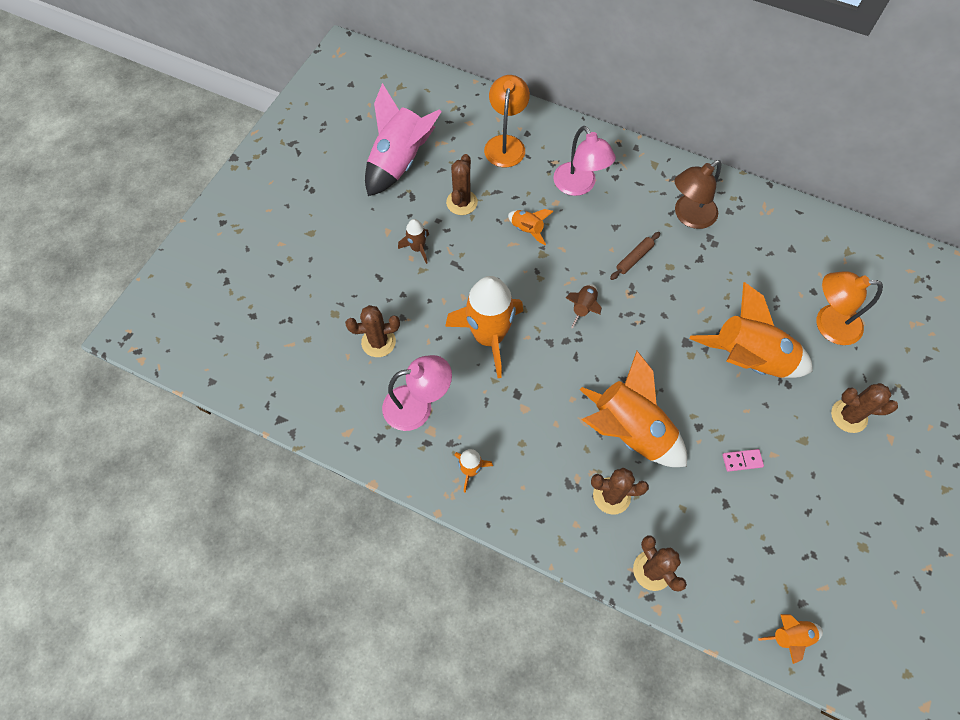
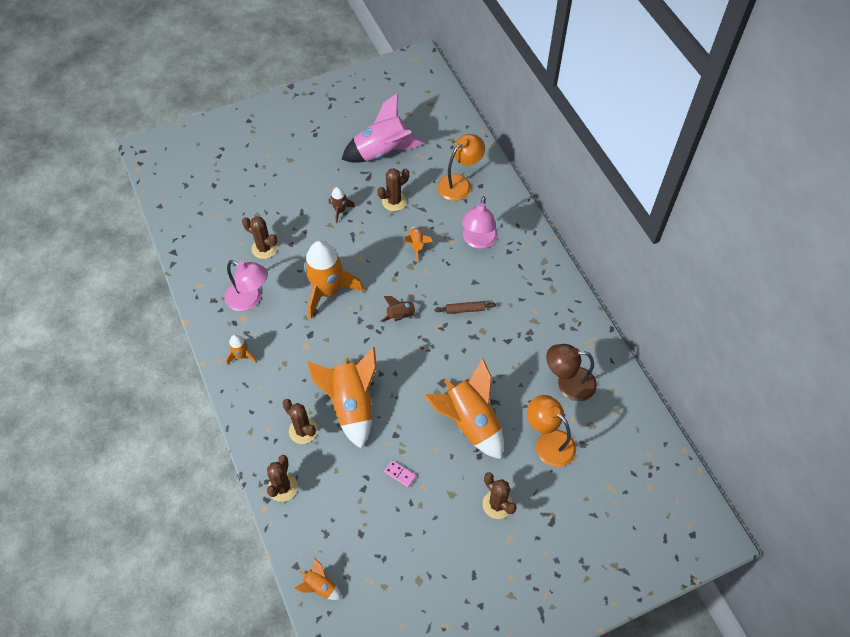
camera: 40 degrees right, 5 degrees down
brown lamp [674,160,721,229] -> brown lamp moved to [546,344,597,401]

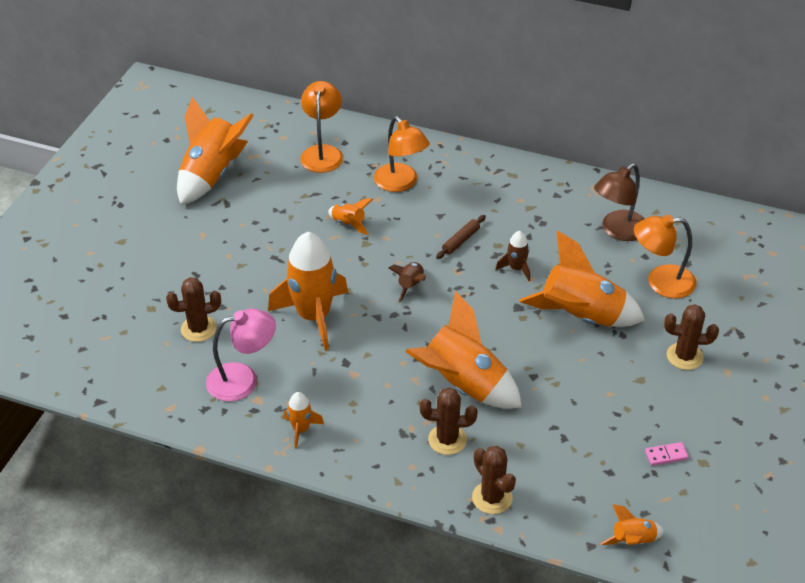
camera: 45 degrees left, 15 degrees down
brown rocket [329,187,355,223] -> brown rocket moved to [495,231,530,281]
pink rocket [341,93,424,163] -> orange rocket [177,97,254,205]
brown cactus [377,168,409,211] -> none
pink domino [384,460,416,488] -> pink domino moved to [645,442,689,466]
pink lamp [462,196,498,249] -> orange lamp [374,116,430,192]

